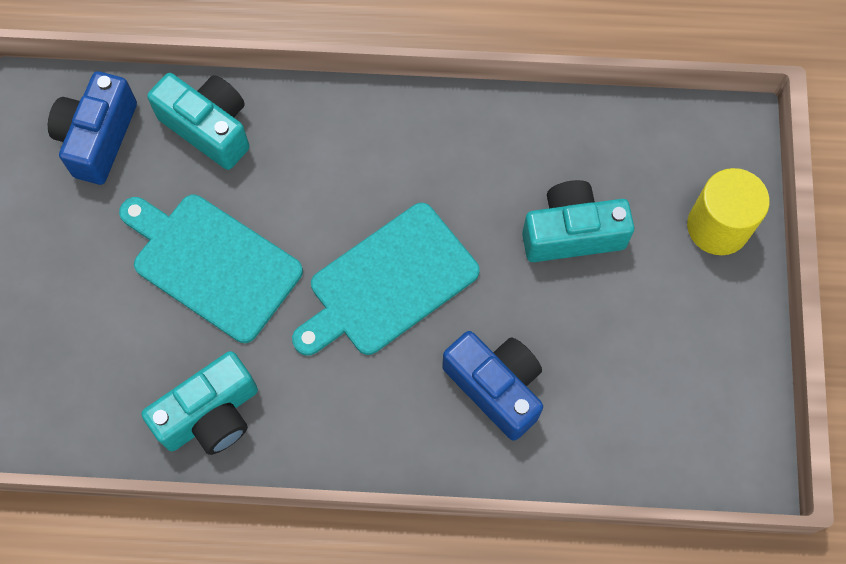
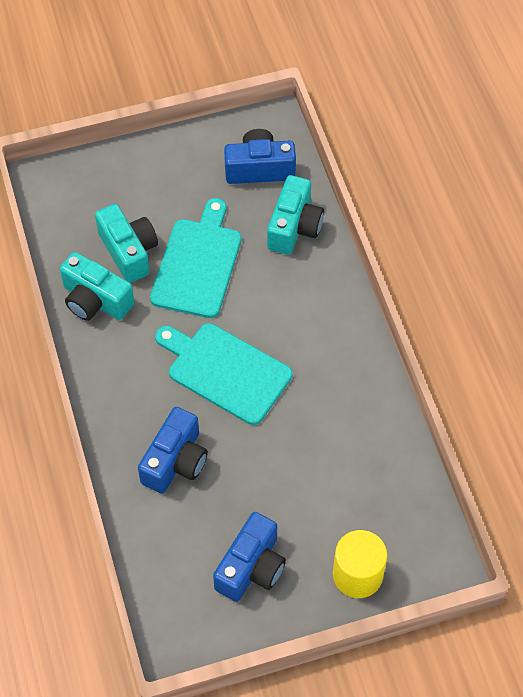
camera: 70 degrees right, 10 degrees down
turquoise camera [522,180,634,262] -> turquoise camera moved to [95,204,158,283]
none -> blue camera [213,512,286,602]

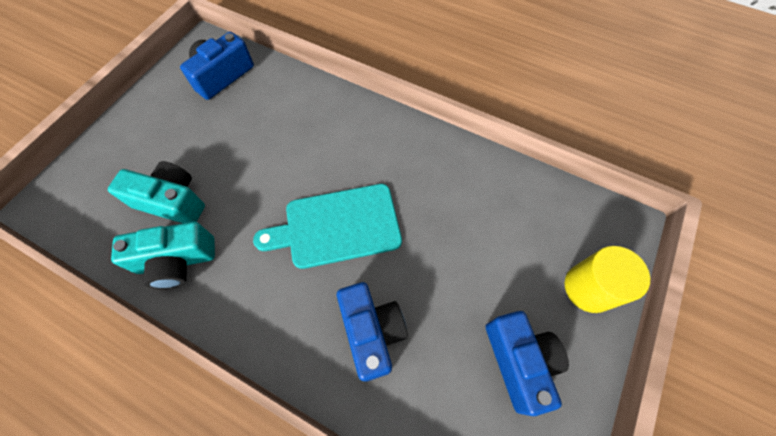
camera: 45 degrees left, 5 degrees up
turquoise cutting board [150,198,242,318] -> none
turquoise camera [267,175,324,255] -> none

